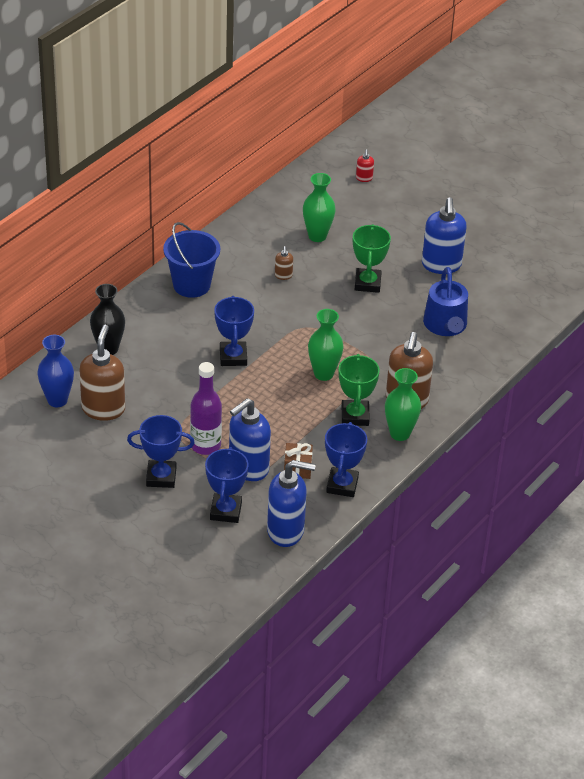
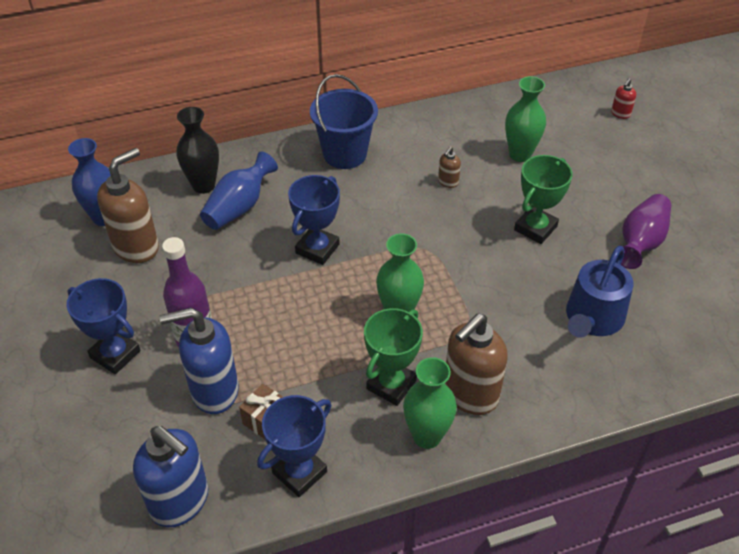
camera: 35 degrees right, 5 degrees up
blue trophy [205,447,248,523] -> none
blue soap dispenser [422,197,467,274] -> purple vase [621,194,671,269]
none -> blue vase [200,151,278,230]

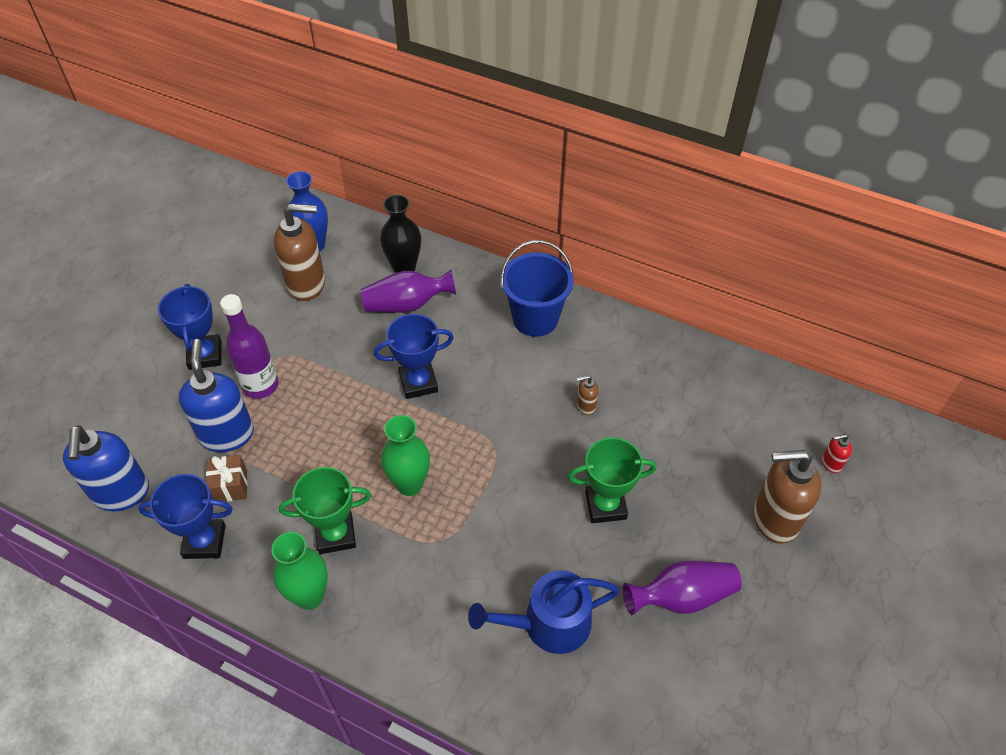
camera: 45 degrees right, 5 degrees up
blue soap dispenser [160,308,239,414] -> blue soap dispenser turned 45 degrees clockwise [179,339,254,452]
blue vase [200,151,278,230] -> purple vase [361,270,456,313]
brown soap dispenser [444,313,508,415] -> brown soap dispenser moved to [753,450,821,544]
green vase [505,76,546,162] -> none

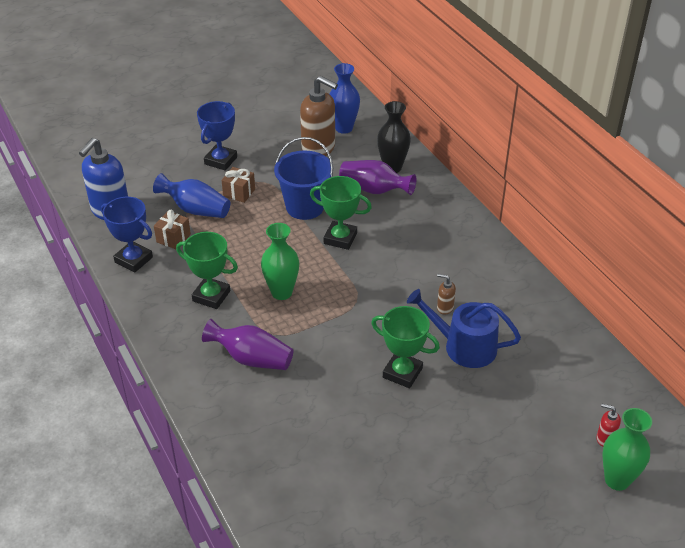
camera: 35 degrees right, 10 degrees down
blue soap dispenser [179,339,254,452] -> blue vase [153,173,231,218]
purple bottle [220,294,279,399] -> brown gift [222,167,255,203]
green vase [271,532,328,610] -> green vase moved to [603,408,652,491]
blue trophy [374,314,454,399] -> green trophy [310,176,372,250]
blue watering can [468,570,620,654] -> blue watering can moved to [407,289,521,368]
blue bucket [500,240,574,337] -> blue bucket moved to [274,137,333,220]
purple vase [623,561,742,616] -> purple vase moved to [202,319,294,370]
brown soap dispenser [753,450,821,544] -> none

